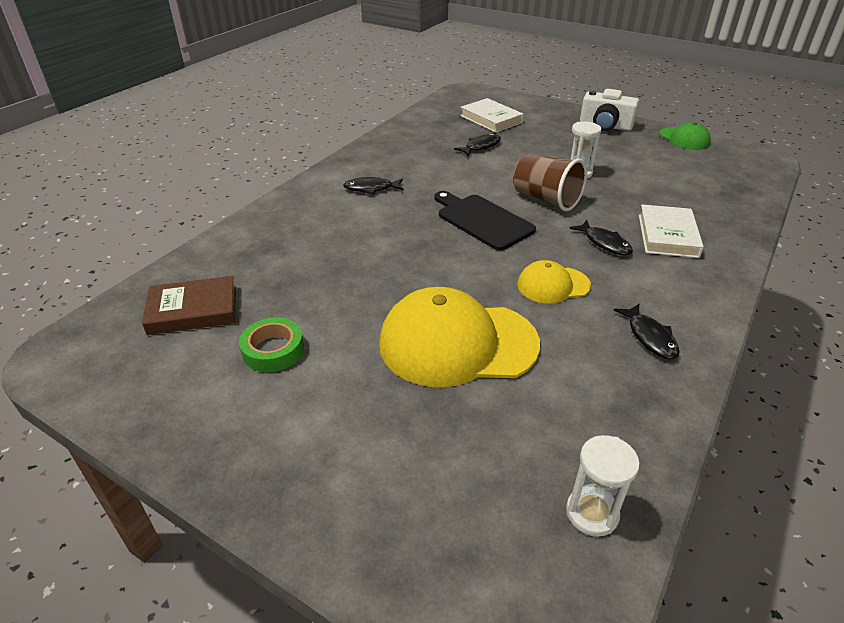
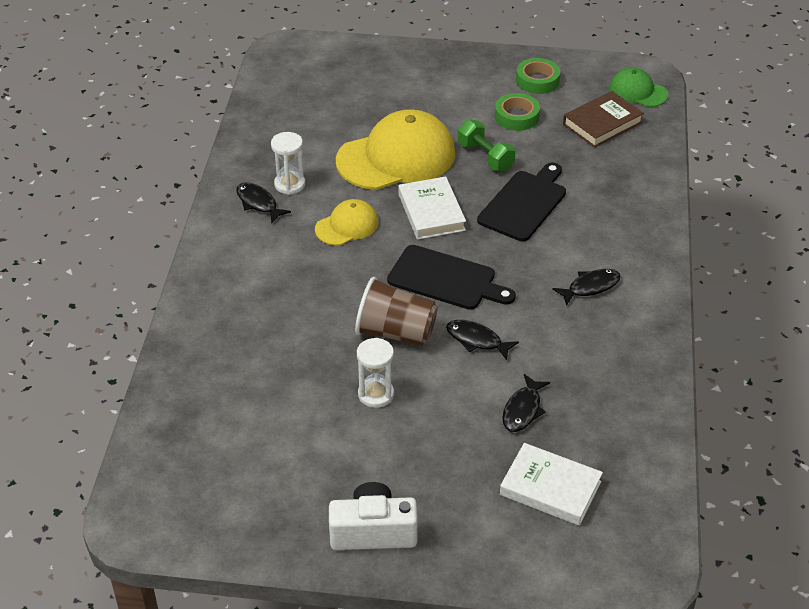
camera: 155 degrees right, 5 degrees up
white hourglass [566,435,640,537] -> white hourglass moved to [271,132,305,195]
black fish [569,220,633,255] -> black fish moved to [446,320,519,360]
white book [639,204,704,258] -> white book moved to [398,176,466,240]
green cap [660,122,711,150] -> green cap moved to [609,68,668,107]
none -> green dumbbell [458,119,516,171]
none -> black cutting board [477,163,566,241]
none -> green tape [516,58,560,94]

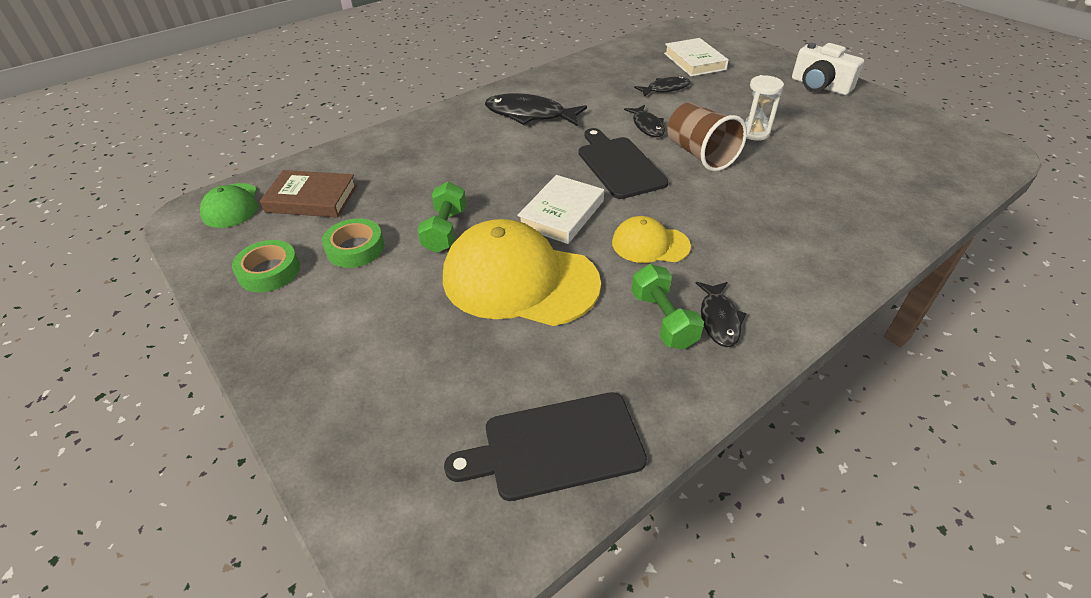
camera: 135 degrees left, 0 degrees up
white hourglass [271,132,305,195] -> green dumbbell [631,264,704,349]
black cutting board [477,163,566,241] -> black cutting board moved to [444,392,647,501]
black fish [552,269,621,306] -> black fish [485,93,587,126], size x1.67

